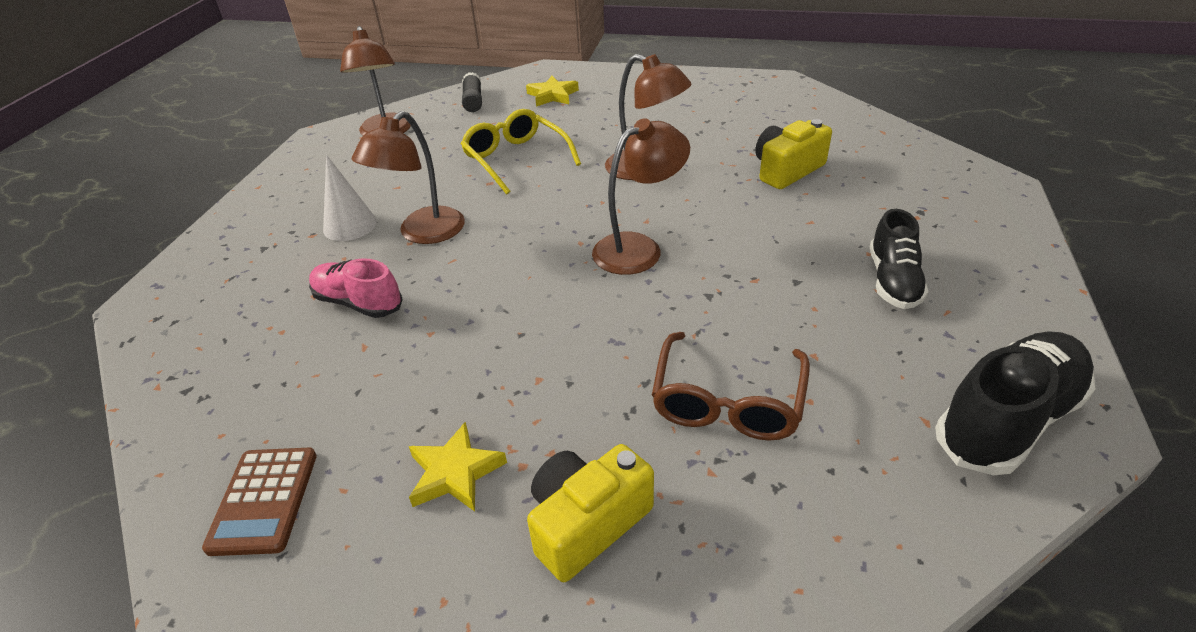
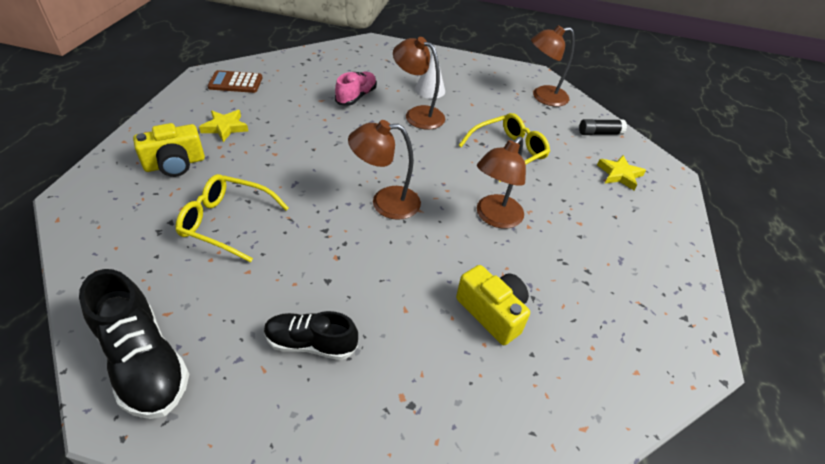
camera: 85 degrees right, 5 degrees up
yellow camera [527,444,654,582] -> yellow camera turned 105 degrees clockwise [133,123,205,177]
brown lamp [592,118,690,275] -> brown lamp turned 120 degrees clockwise [348,120,421,220]
brown glasses [652,332,810,441] -> yellow glasses [176,174,289,263]

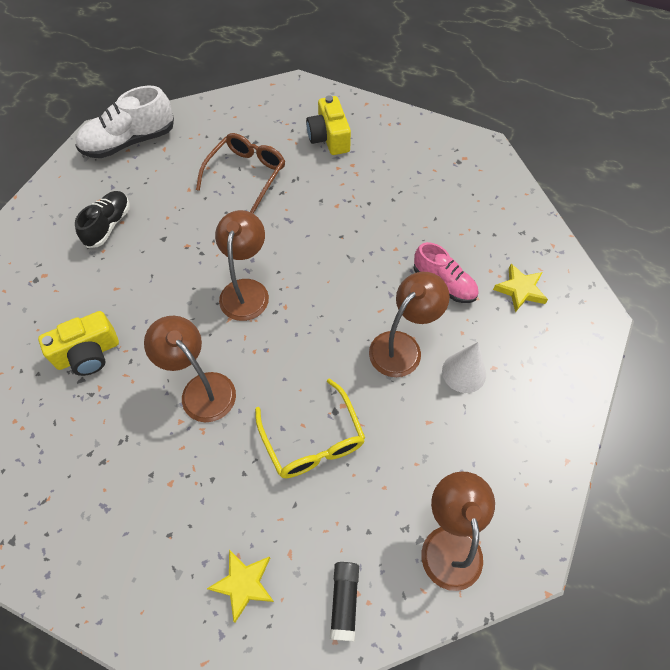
camera: 105 degrees right, 15 degrees up
black shoe [79,269,189,419] -> white shoe [75,85,174,158]
yellow glasses [176,174,289,263] -> brown glasses [196,133,285,214]
yellow star [199,110,248,142] -> yellow star moved to [493,264,548,312]
brown calculator [208,70,262,93] -> none

